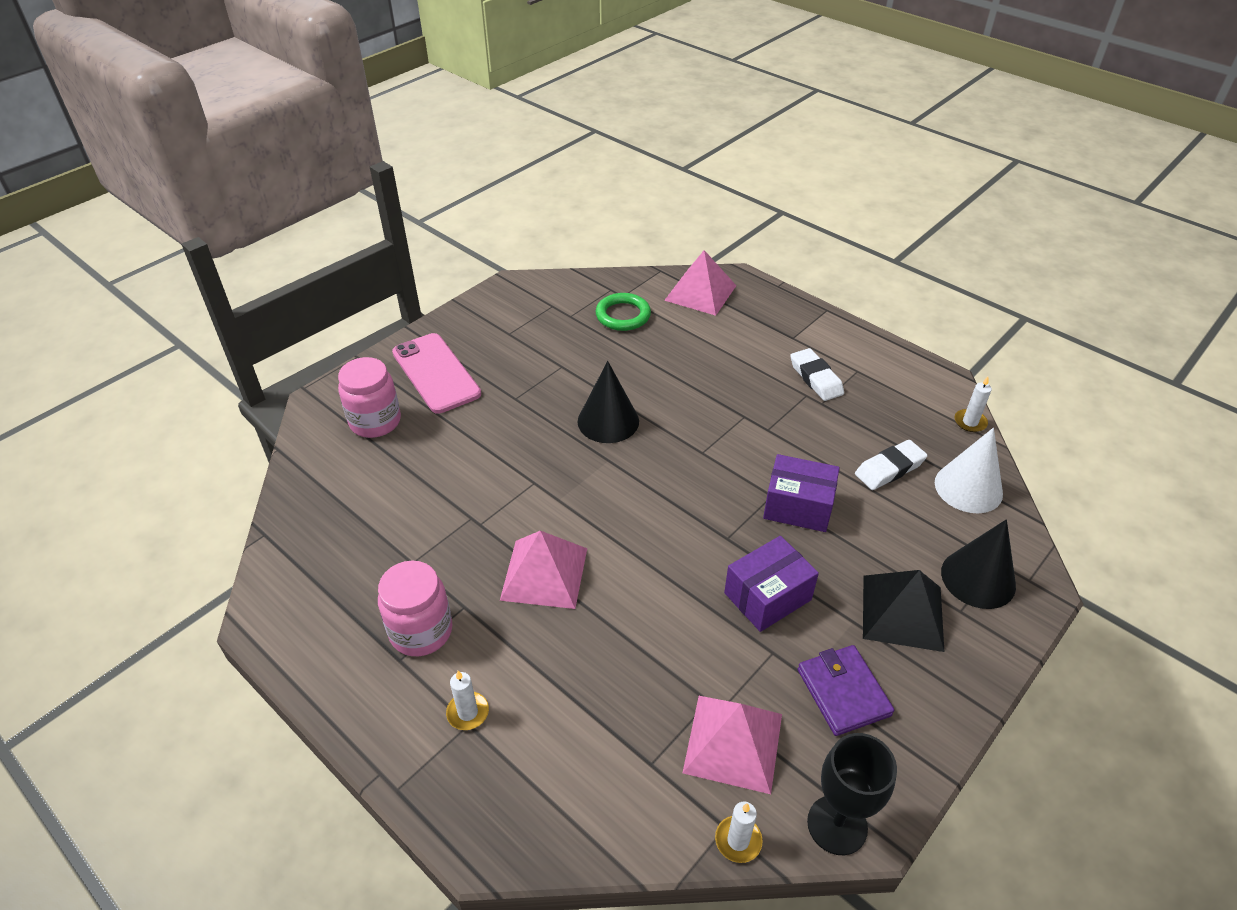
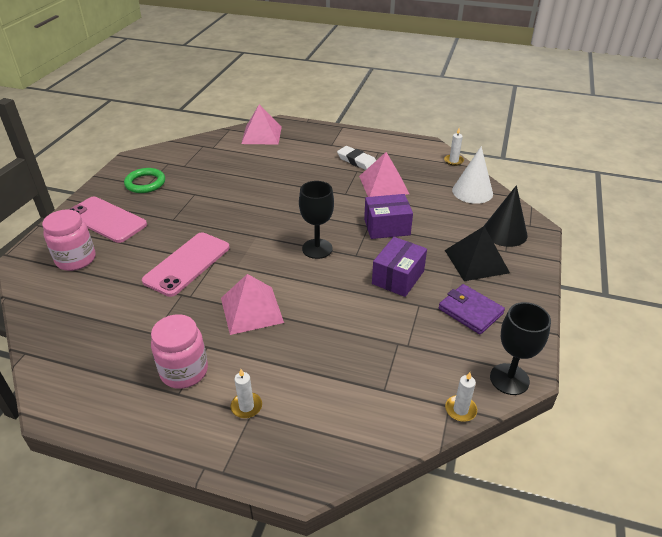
camera: 25 degrees left, 5 degrees down
black cone [578,361,639,443] -> none
green ring [596,293,651,331] -> green ring moved to [124,168,165,193]
pink pyramid [683,696,782,794] -> pink pyramid moved to [359,152,409,197]
white eraser [855,440,928,490] -> none
none -> pink phone [142,232,230,297]
none -> black goblet [299,181,334,259]

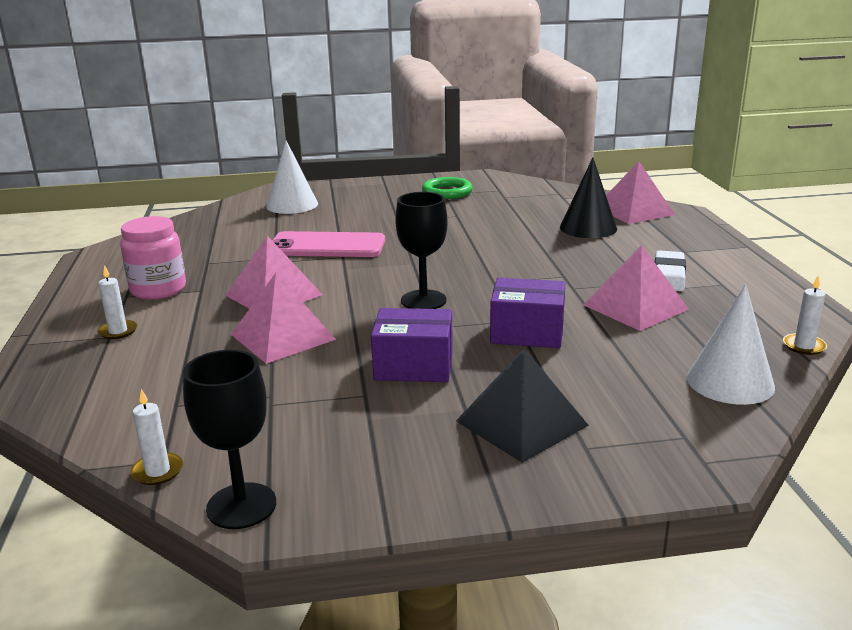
camera: 65 degrees right, 15 degrees down
pink jar [42,209,96,271] -> white cone [267,141,318,214]
pink phone [69,197,147,243] -> none
purple box [364,194,413,239] -> purple box turned 45 degrees counterclockwise [490,278,565,348]
purple wallet [438,284,505,335] -> none
black cone [484,185,527,247] -> black cone moved to [560,158,617,238]
none -> pink pyramid [231,273,336,364]

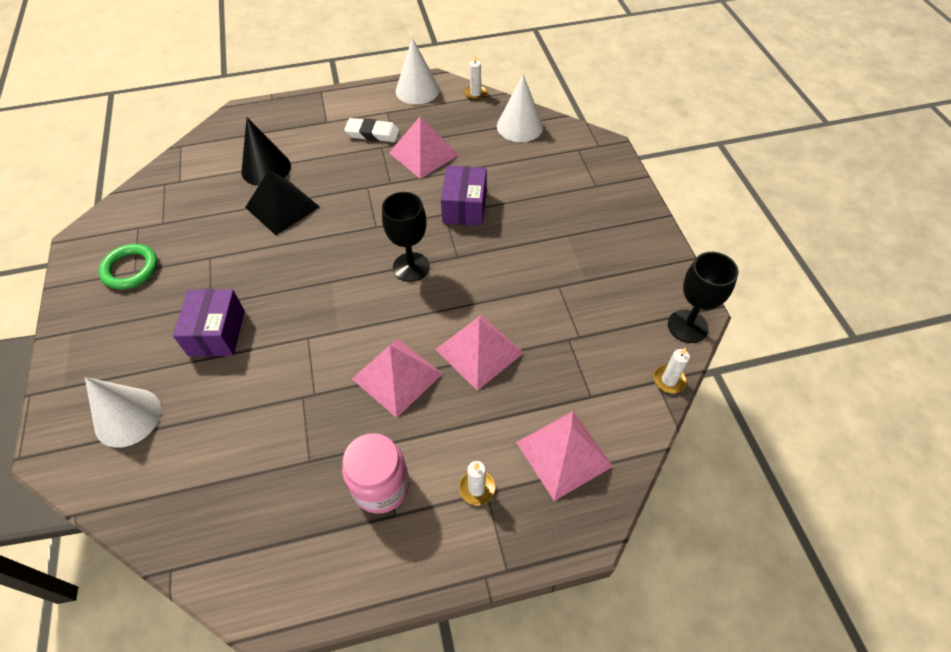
camera: 95 degrees left, 30 degrees up
pink phone [272,231,385,257] -> none
purple box [371,308,453,382] -> purple box moved to [173,289,245,356]
black pyramid [456,348,589,463] -> black pyramid moved to [245,170,320,235]
pink pyramid [606,161,675,224] -> pink pyramid moved to [516,411,613,501]
none -> white cone [396,38,440,105]

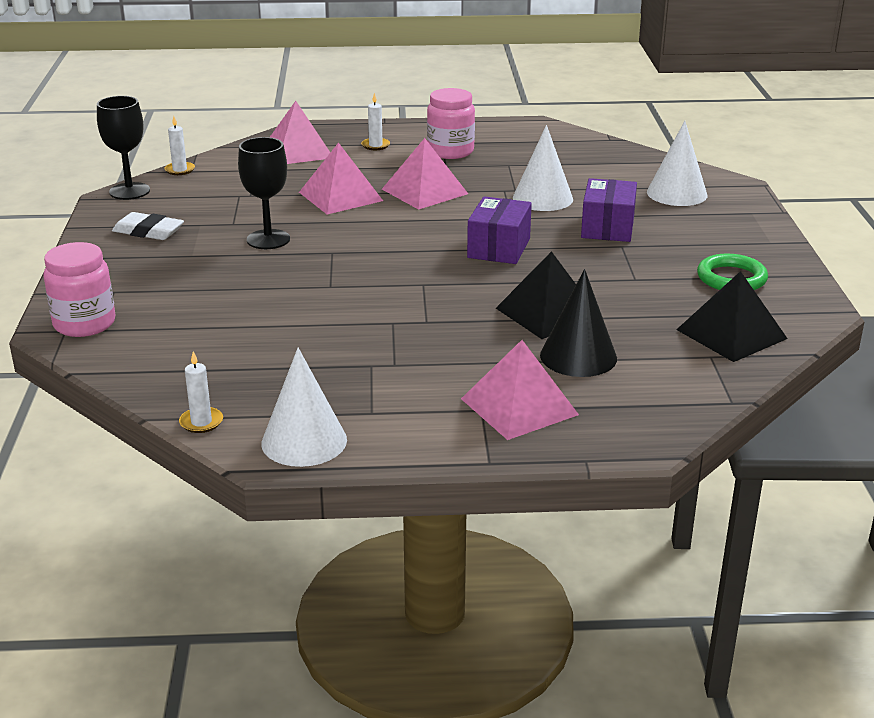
camera: 170 degrees left, 25 degrees down
white eraser [344,118,400,142] -> white eraser moved to [112,212,184,240]
black goblet [382,192,430,282] -> black goblet moved to [238,137,290,249]
pink pyramid [389,116,459,179] -> pink pyramid moved to [461,340,579,440]
purple box [441,166,487,226] -> purple box moved to [467,197,532,264]
white cone [497,74,543,142] -> white cone moved to [513,125,573,211]
none -> pink jar [43,242,116,337]
none -> black pyramid [676,271,788,362]

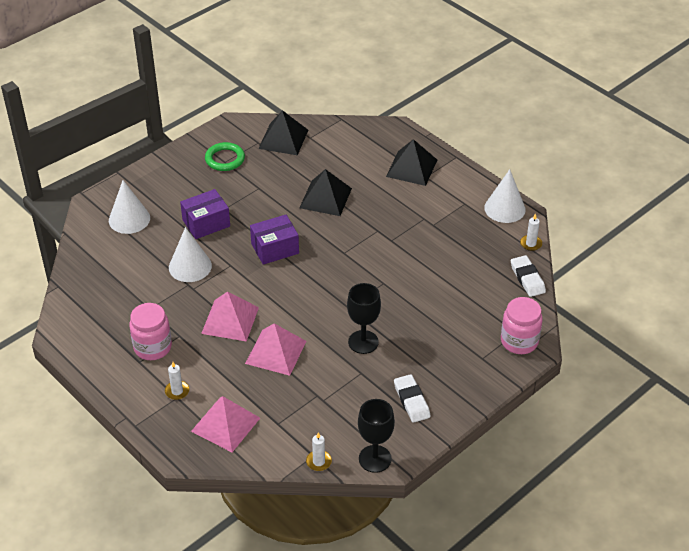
camera: 130 degrees left, 15 degrees up
pink pyramid [461,340,579,440] -> black pyramid [386,139,437,186]
black cone [540,269,617,377] -> none
none -> white eraser [511,255,546,297]

